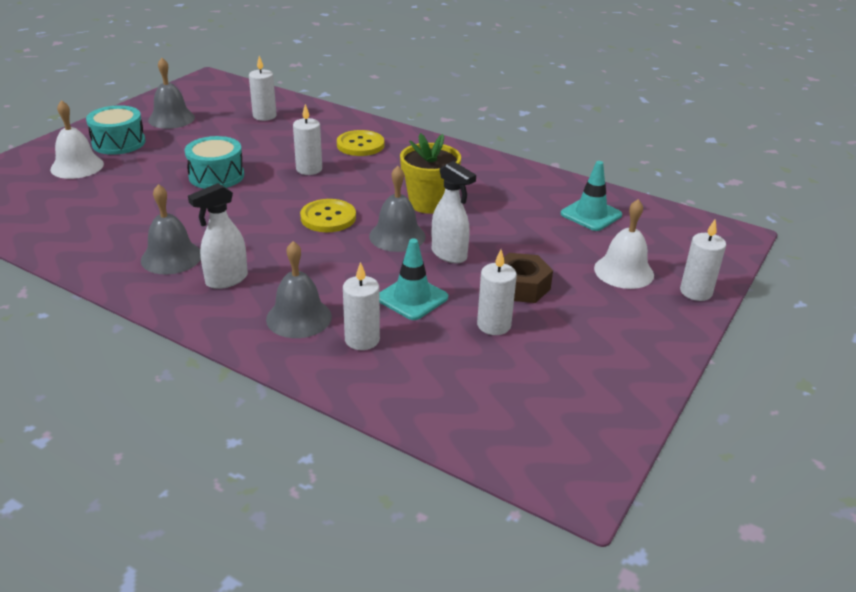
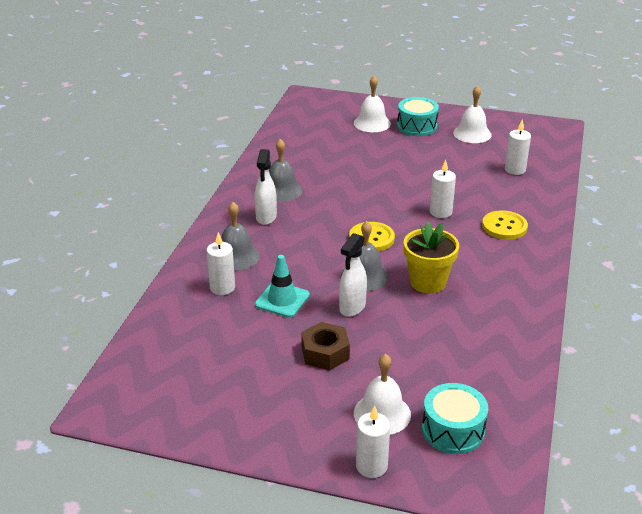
camera: 75 degrees right, 0 degrees up
grey bell [148,58,195,129] -> white bell [453,85,491,143]
turquoise drum [185,136,244,189] -> turquoise drum moved to [422,383,488,454]
white spray bottle [188,183,248,289] -> white spray bottle turned 120 degrees counterclockwise [255,149,277,225]
white candle [477,250,517,335] -> none
turquoise traffic cone [561,161,622,231] -> none

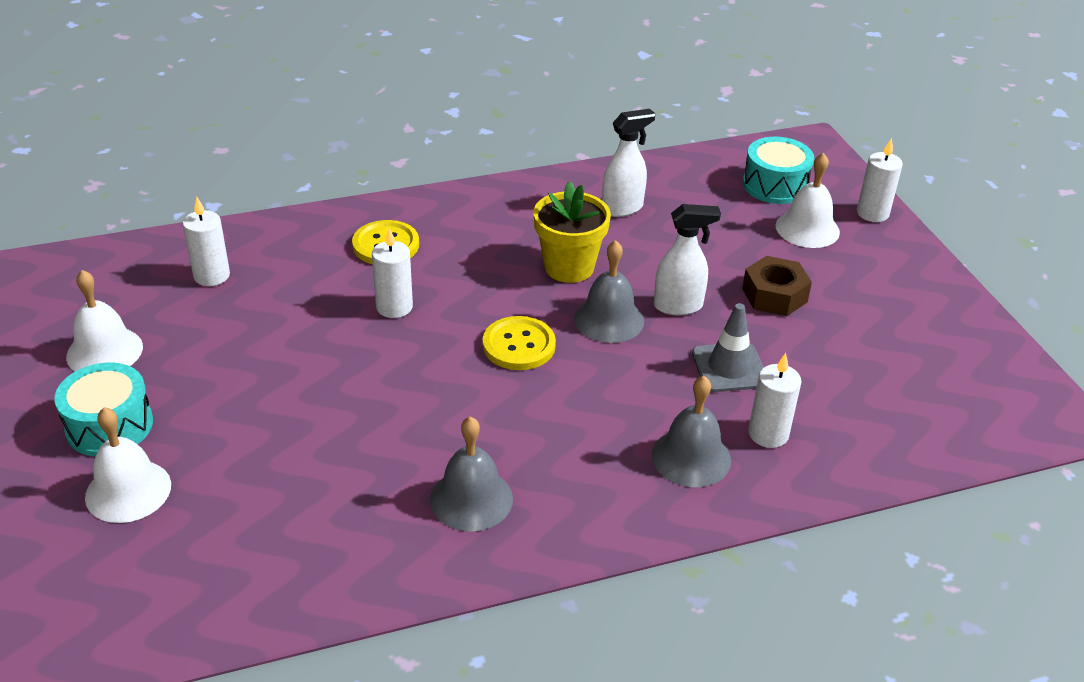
camera: 125 degrees left, 5 degrees up
white spray bottle [255,149,277,225] -> white spray bottle moved to [602,109,655,217]
turquoise traffic cone [255,255,310,318] -> grey traffic cone [692,303,764,392]

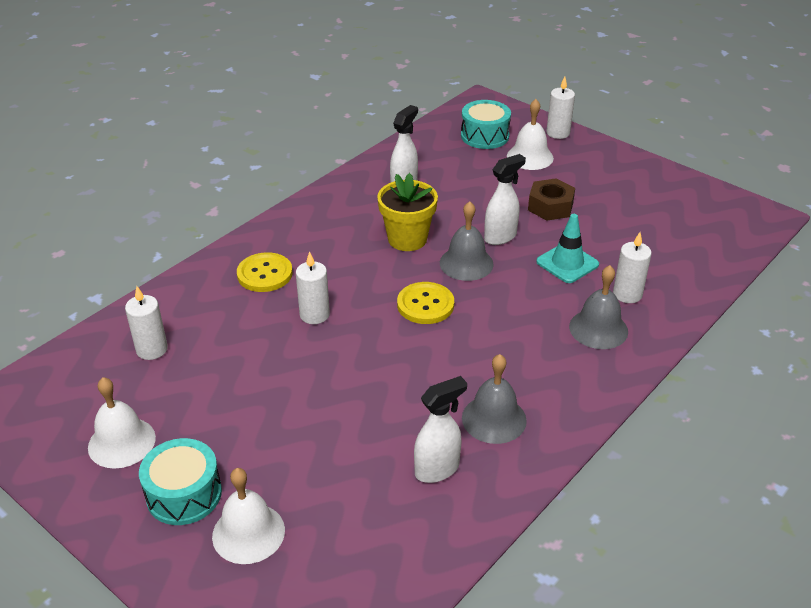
camera: 30 degrees left, 0 degrees up
grey traffic cone [692,303,764,392] -> turquoise traffic cone [536,214,599,283]
none -> white spray bottle [414,376,467,483]

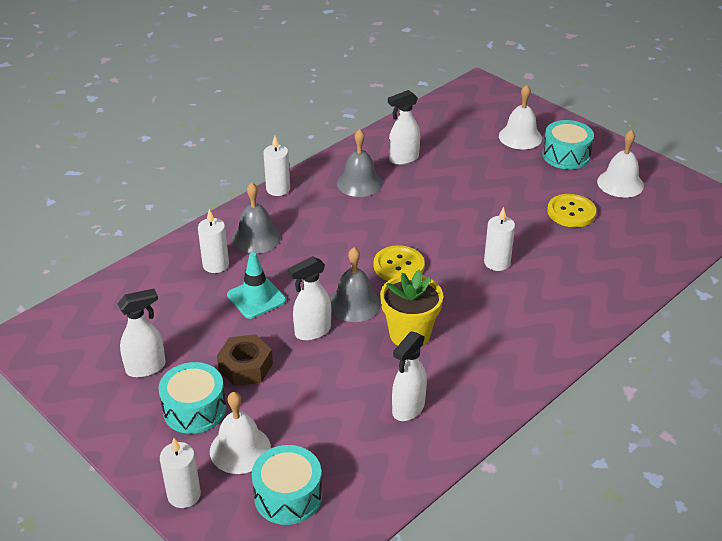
camera: 175 degrees left, 0 degrees up
white candle [125,286,168,360] -> white candle moved to [263,136,290,196]
yellow button [237,252,293,292] -> yellow button moved to [547,194,596,227]
none -> white spray bottle [117,289,166,378]
none -> turquoise drum [159,362,226,434]

